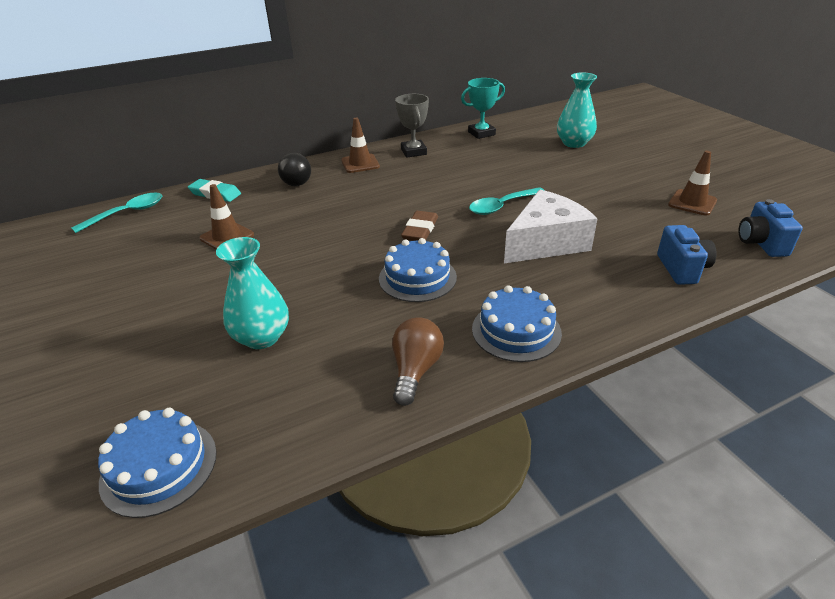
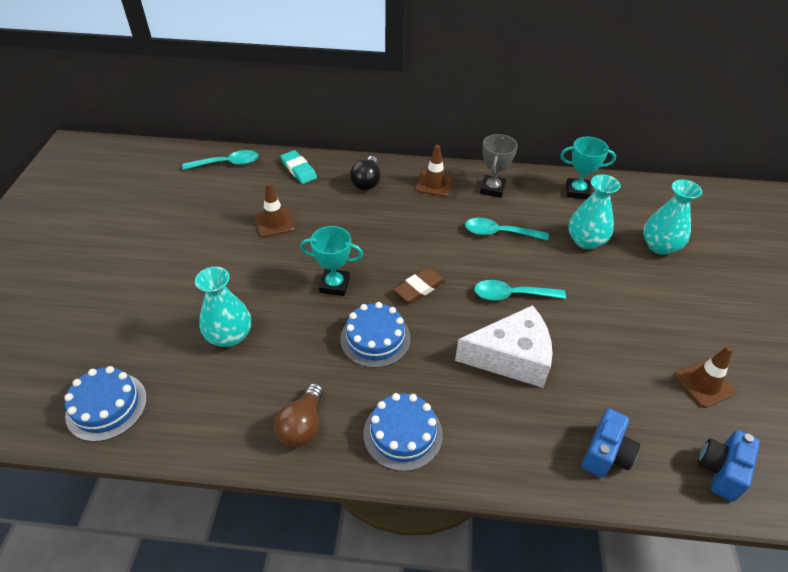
camera: 30 degrees right, 10 degrees up
brown light bulb [392,317,444,406] -> brown light bulb turned 150 degrees clockwise [274,383,323,447]
none -> turquoise trophy [300,226,363,296]
none -> turquoise spoon [465,218,549,240]
none -> turquoise vase [568,174,620,249]

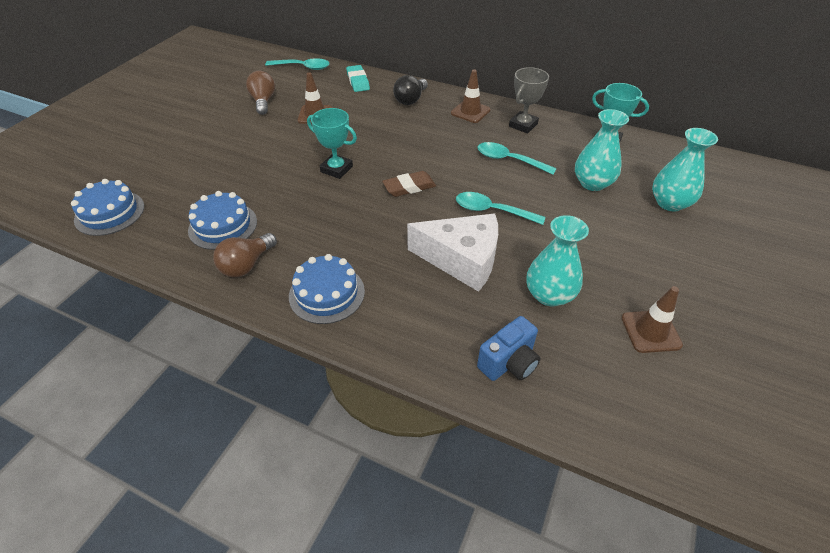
camera: 20 degrees right, 0 degrees up
turquoise vase [195,267,251,347] -> turquoise vase moved to [526,215,589,306]
blue cake [340,302,411,368] -> blue cake moved to [188,191,257,250]
blue camera [698,430,760,501] -> none
none -> brown light bulb [246,71,275,115]

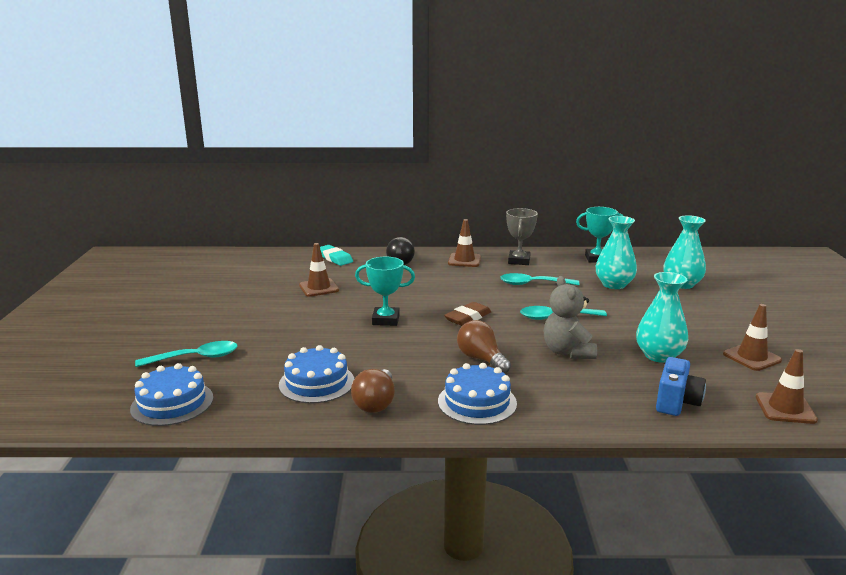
camera: 25 degrees left, 25 degrees down
brown light bulb [246,71,275,115] -> brown light bulb moved to [457,320,511,373]
turquoise spoon [265,58,329,70] -> turquoise spoon moved to [135,341,238,367]
white cheese [407,214,498,292] -> grey teddy bear [544,276,597,359]
none -> brown traffic cone [755,349,818,424]

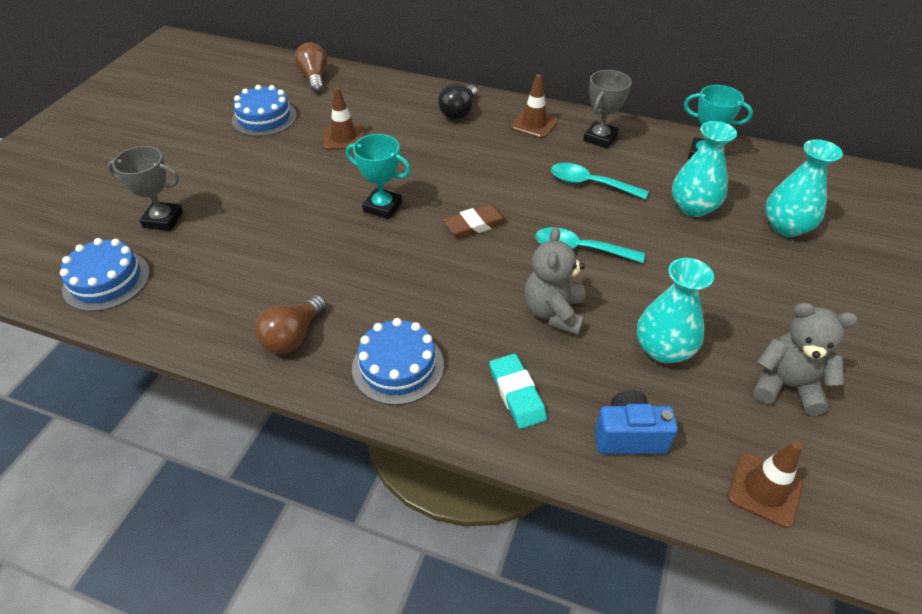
camera: 20 degrees right, 25 degrees up
turquoise spoon [135,341,238,367] -> grey trophy [107,146,183,231]
blue cake [279,345,354,403] -> blue cake moved to [232,85,297,137]
turquoise eraser [320,245,353,266] -> turquoise eraser moved to [489,354,547,429]
brown light bulb [457,320,511,373] -> brown light bulb moved to [295,42,327,93]
blue camera [656,357,706,416] -> blue camera turned 135 degrees counterclockwise [595,390,678,454]
brown traffic cone [723,304,782,371] -> grey teddy bear [753,302,858,415]

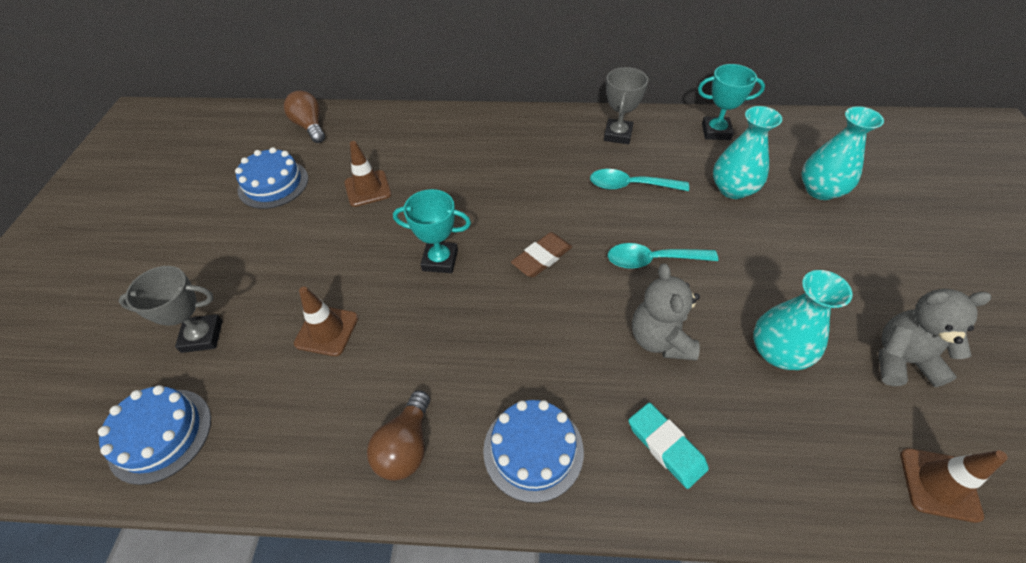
camera: 15 degrees left, 5 degrees up
black light bulb [438,83,477,120] -> none
brown traffic cone [510,74,558,138] -> brown traffic cone moved to [294,287,358,356]
blue camera [595,390,678,454] -> none

